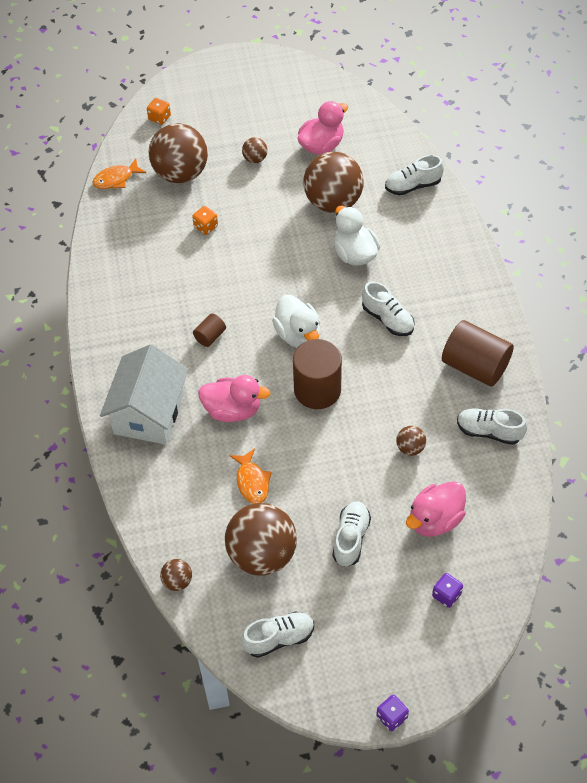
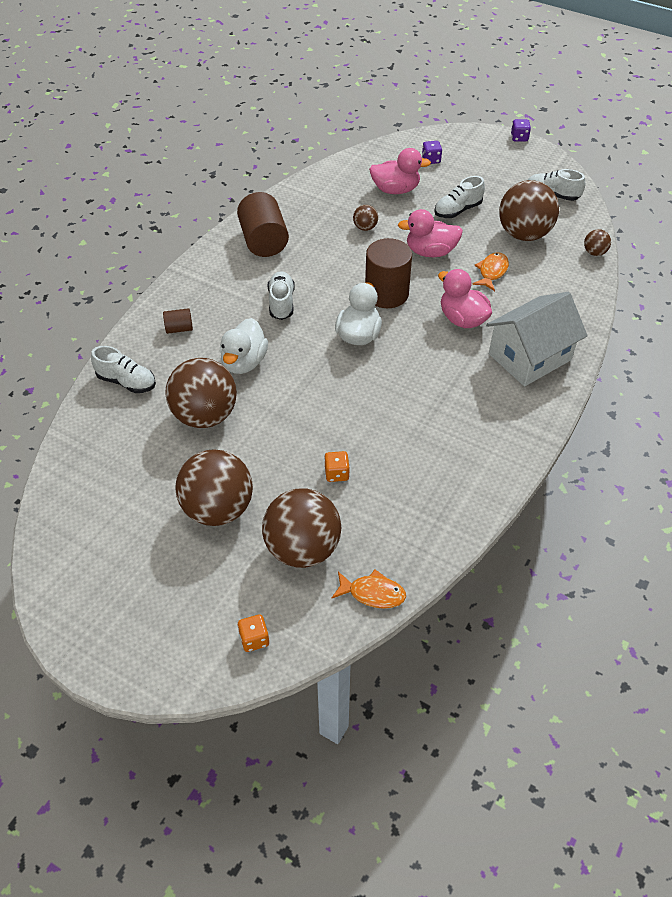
camera: 140 degrees left, 5 degrees down
brown cylinder [193,314,226,347] -> brown cylinder moved to [163,308,193,334]
brown ball [242,137,268,163] -> brown ball [175,449,253,526], size x2.27
pink duck [298,101,348,155] -> pink duck moved to [398,209,463,257]
white shoe [457,408,527,445] -> none

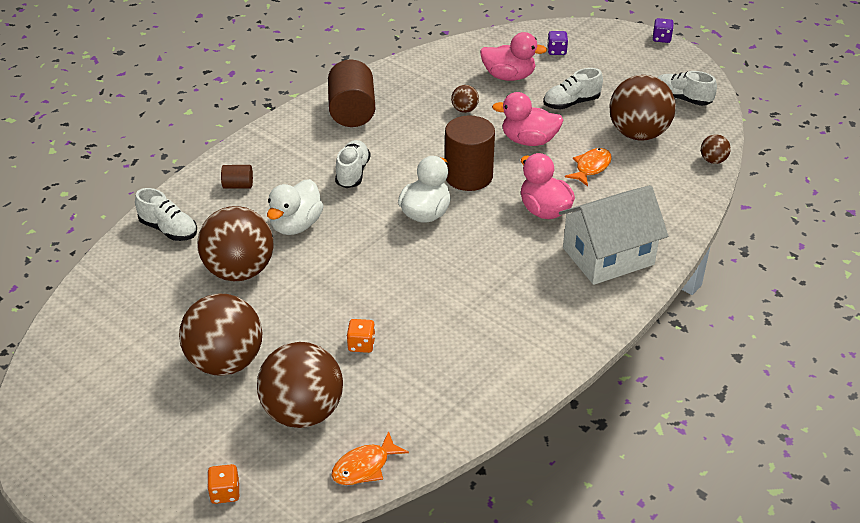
camera: 10 degrees right, 10 degrees down
orange fish [332,570,406,609] -> orange fish turned 120 degrees clockwise [331,431,409,485]

